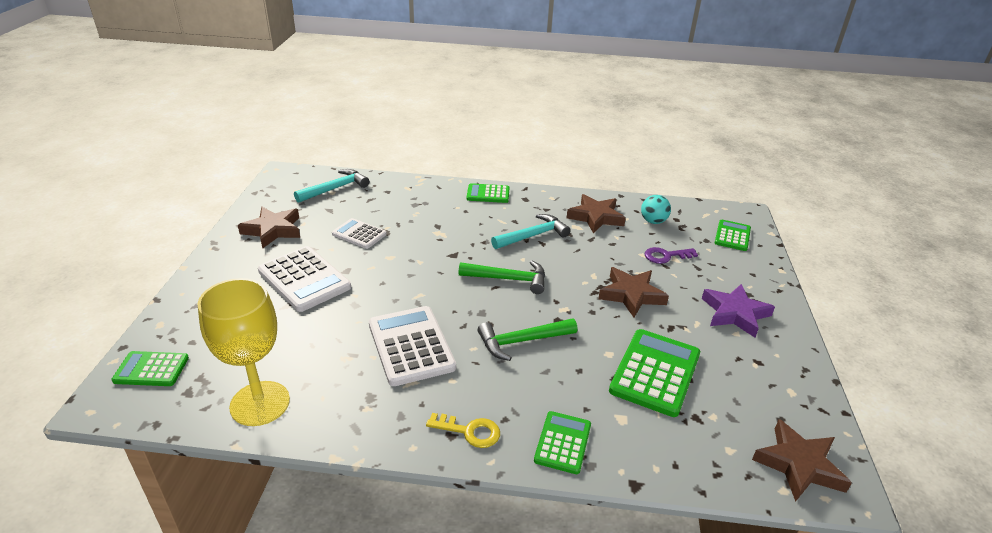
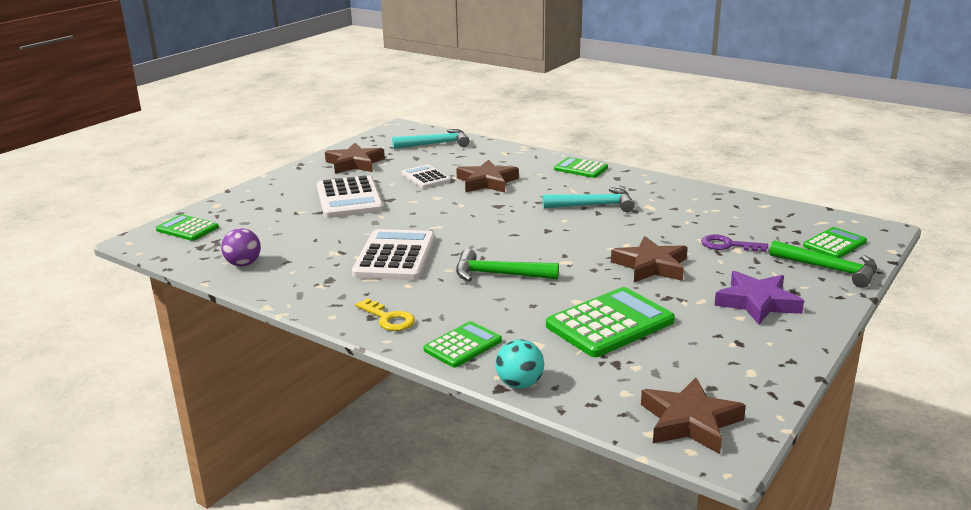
camera: 30 degrees right, 10 degrees down
yellow goblet [198,278,290,426] -> purple ball [221,228,261,266]
green hammer [458,260,545,294] -> green hammer moved to [769,240,877,288]
brown star [567,194,626,233] -> brown star moved to [456,160,519,193]
turquoise ball [641,195,671,224] -> turquoise ball moved to [496,339,544,389]

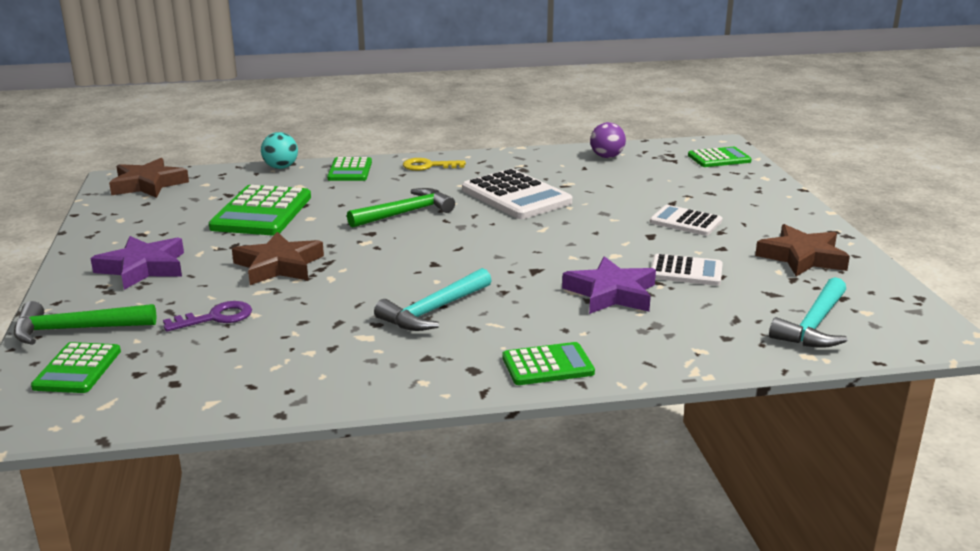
camera: 135 degrees right, 0 degrees up
white calculator [317,175,384,218] -> white calculator [650,205,722,236], size x0.59
brown star [456,160,519,193] -> purple star [562,256,656,314]

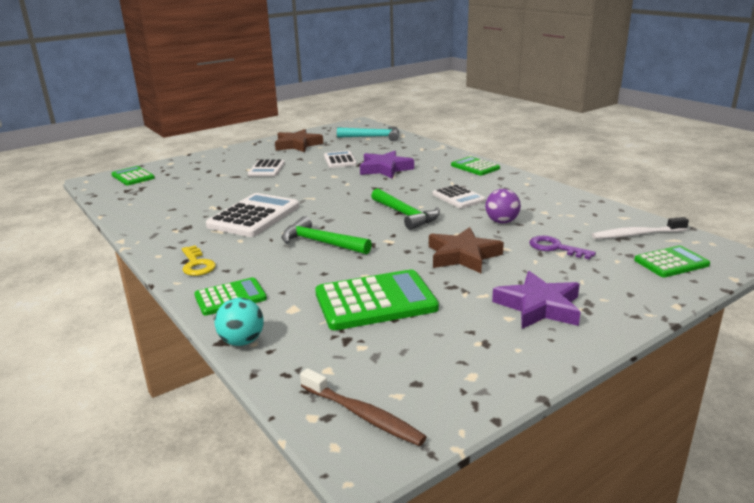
camera: 115 degrees left, 0 degrees up
green hammer [14,301,156,345] -> green hammer moved to [371,188,440,230]
brown star [109,158,189,198] -> brown toothbrush [300,368,426,446]
turquoise hammer [374,268,492,331] -> white calculator [433,184,486,208]
purple ball [590,122,626,158] -> purple ball moved to [485,189,521,223]
none -> white toothbrush [592,217,689,239]

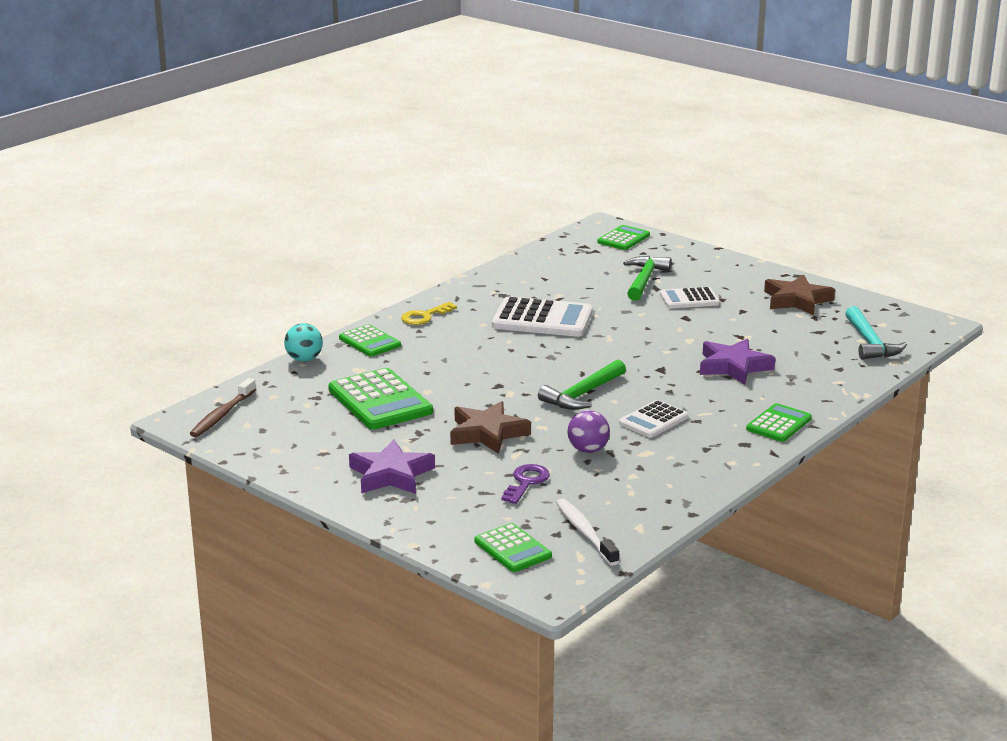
camera: 75 degrees right, 0 degrees up
green hammer [282,216,372,254] -> green hammer moved to [623,256,672,301]
white calculator [324,151,357,168] -> none

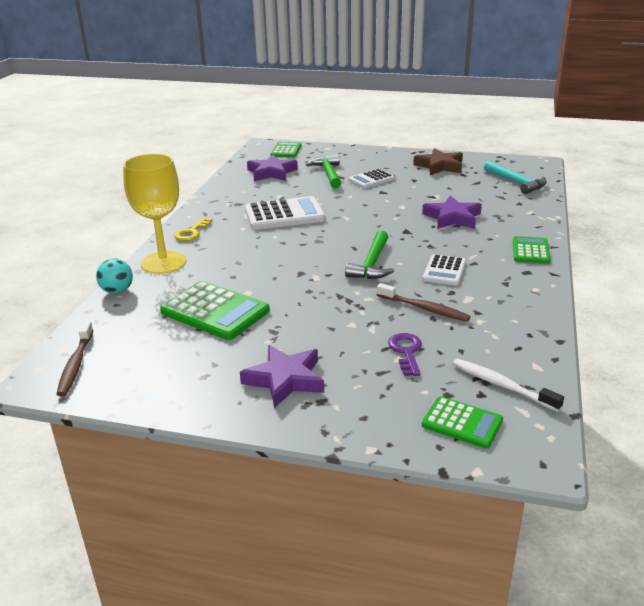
camera: 25 degrees left, 5 degrees up
green calculator [339,324,401,357] -> yellow goblet [123,154,186,274]
brown star [450,401,531,454] -> none
purple ball [567,410,610,453] -> brown toothbrush [377,283,471,322]
none -> purple star [247,155,298,181]

